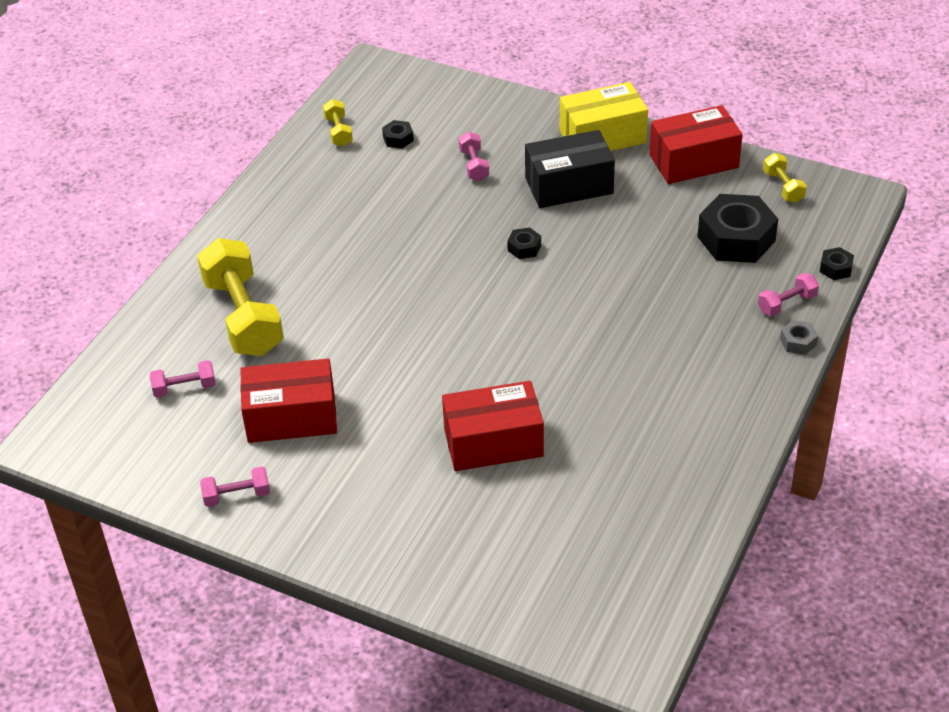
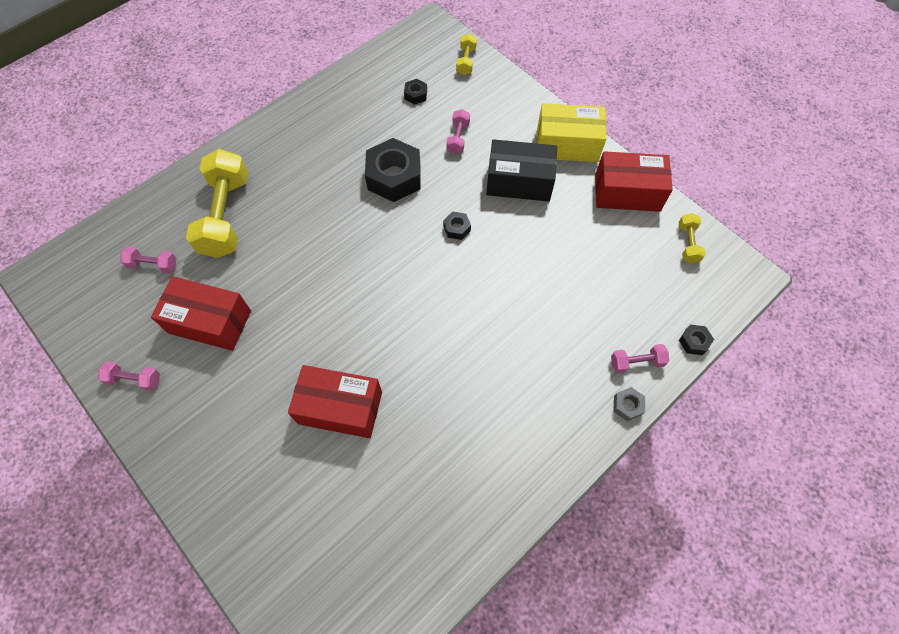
camera: 20 degrees right, 20 degrees up
yellow dumbbell [323,99,353,147] -> yellow dumbbell moved to [456,34,477,75]
black nut [697,194,778,263] -> black nut moved to [365,138,420,202]

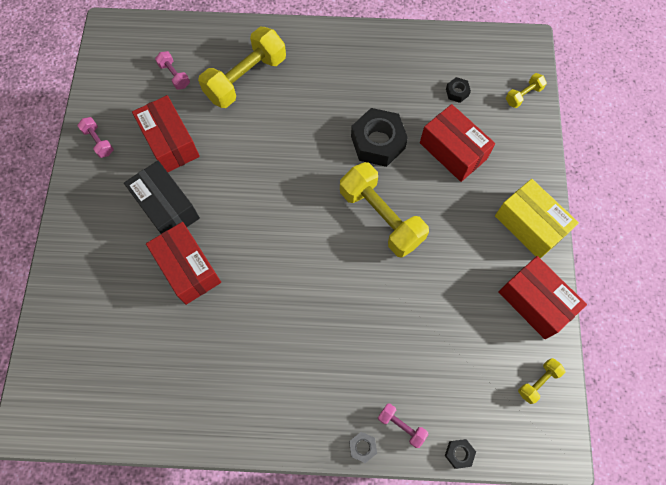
camera: 45 degrees right, 5 degrees up
black nut [443,211,471,240] -> yellow dumbbell [340,162,429,258]
pink dumbbell [446,109,470,154] -> red box [420,104,495,182]
black box [486,139,557,201] -> black box moved to [124,161,200,234]

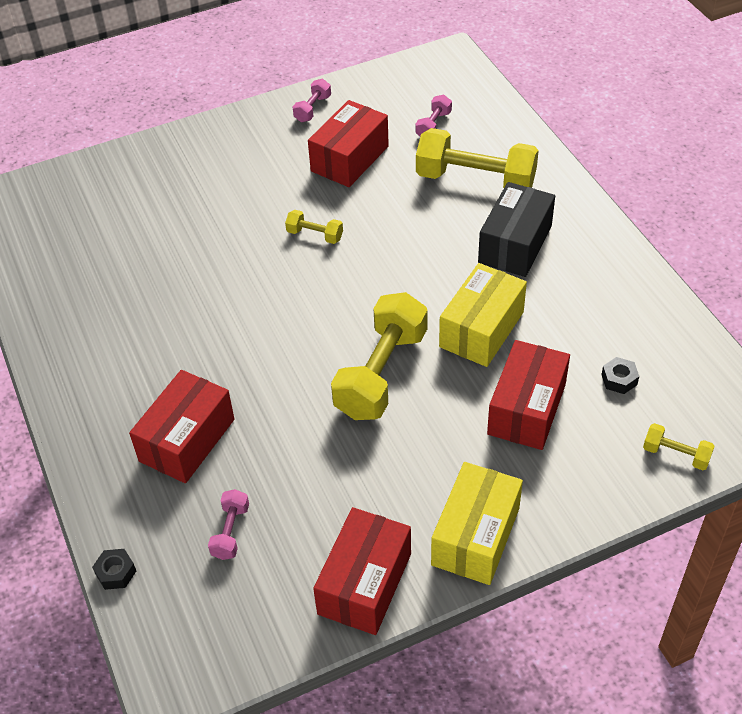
camera: 65 degrees right, 20 degrees down
black box [124,161,200,234] -> black box moved to [478,182,555,277]
red box [146,222,221,305] -> red box moved to [129,370,234,483]
grey nut [349,432,377,463] -> none
black nut [351,108,408,167] -> yellow box [439,263,527,367]
pink dumbbell [378,403,428,448] -> pink dumbbell moved to [208,489,249,560]
yellow dumbbell [518,358,565,404] -> yellow dumbbell moved to [285,210,343,244]

